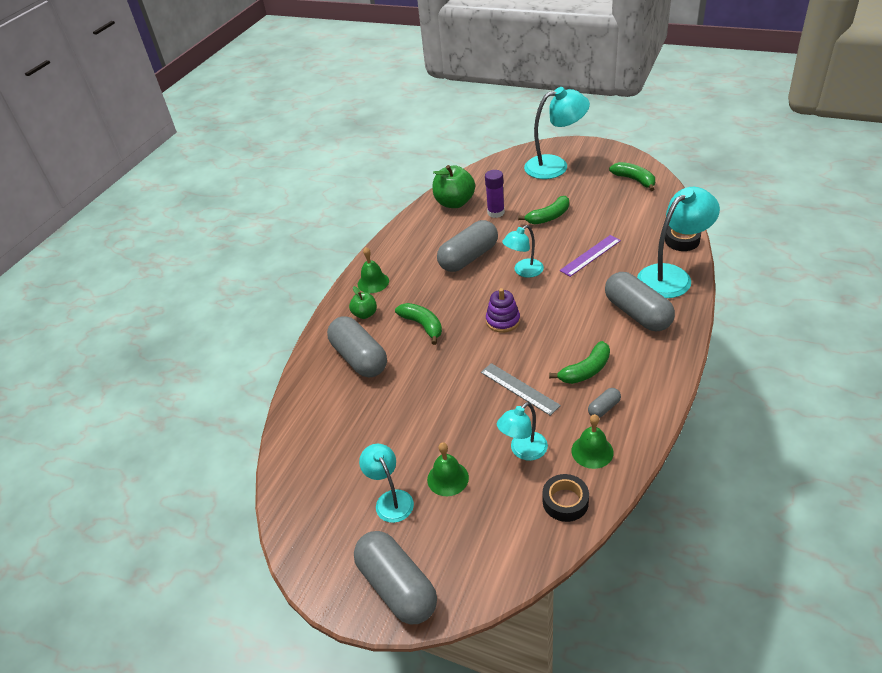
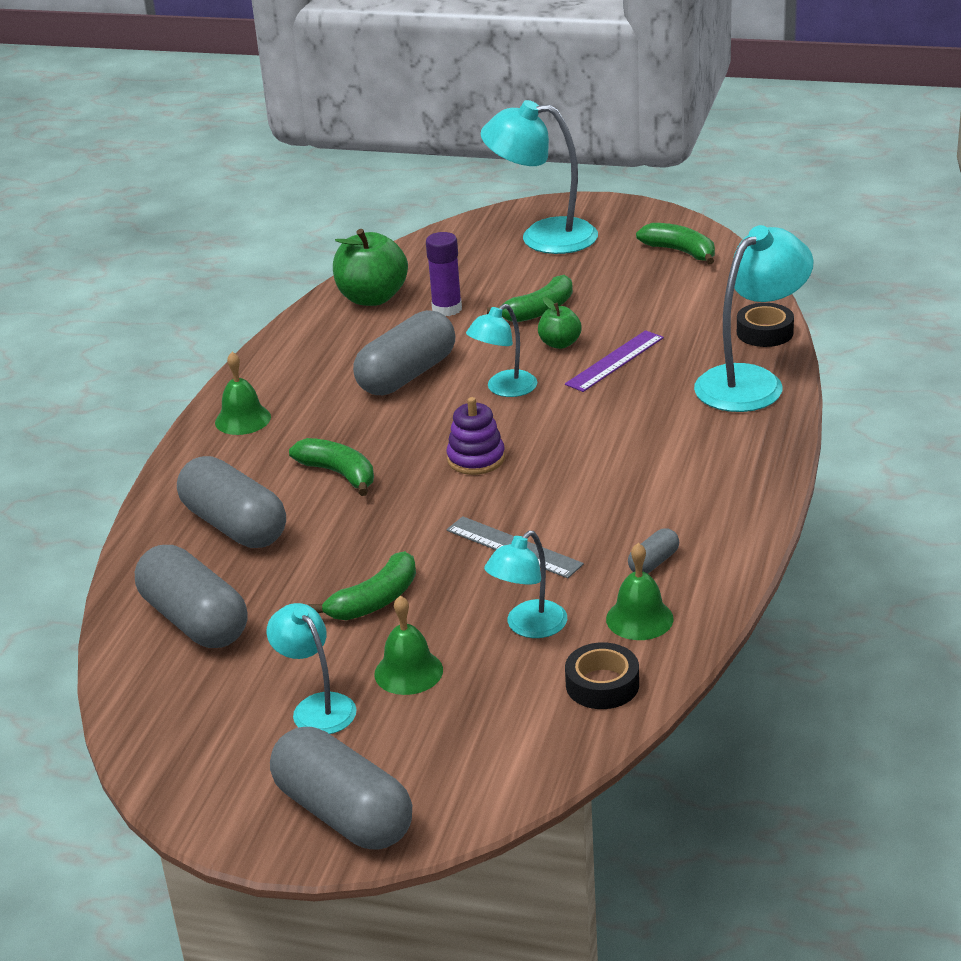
camera: 10 degrees left, 10 degrees down
green apple [349,286,377,319] -> green apple moved to [538,297,582,349]
turquoise lamp [524,87,590,179] -> turquoise lamp turned 150 degrees counterclockwise [481,100,598,254]
green banana [549,341,610,384] -> green banana moved to [308,551,416,620]
grey capsule [605,272,675,331] -> grey capsule moved to [135,545,247,648]

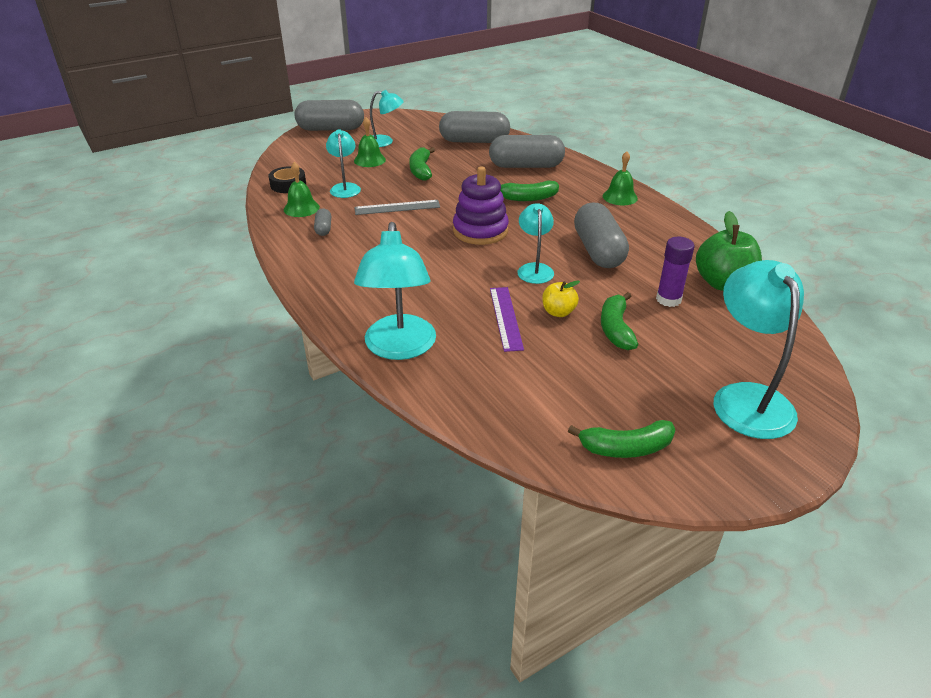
camera: 130 degrees right, 5 degrees up
purple stacking toy [446,397,505,475] -> purple stacking toy [453,166,509,245], size x1.50
turquoise lamp [481,100,598,254] -> turquoise lamp turned 60 degrees counterclockwise [714,260,804,439]
green apple [538,297,582,349] -> yellow apple [542,281,580,317]
black tape [737,303,794,347] -> none

